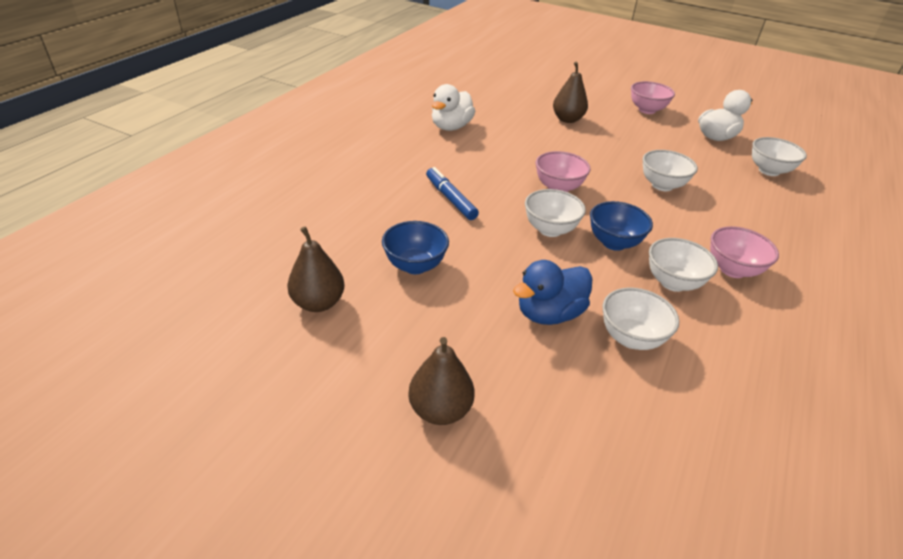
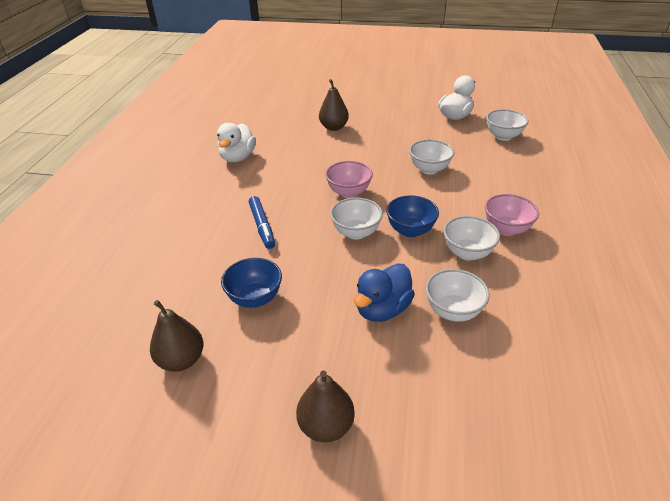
camera: 15 degrees left, 0 degrees up
blue marker [426,167,479,220] -> blue marker turned 150 degrees counterclockwise [249,196,275,249]
pink bowl [631,81,675,114] -> none

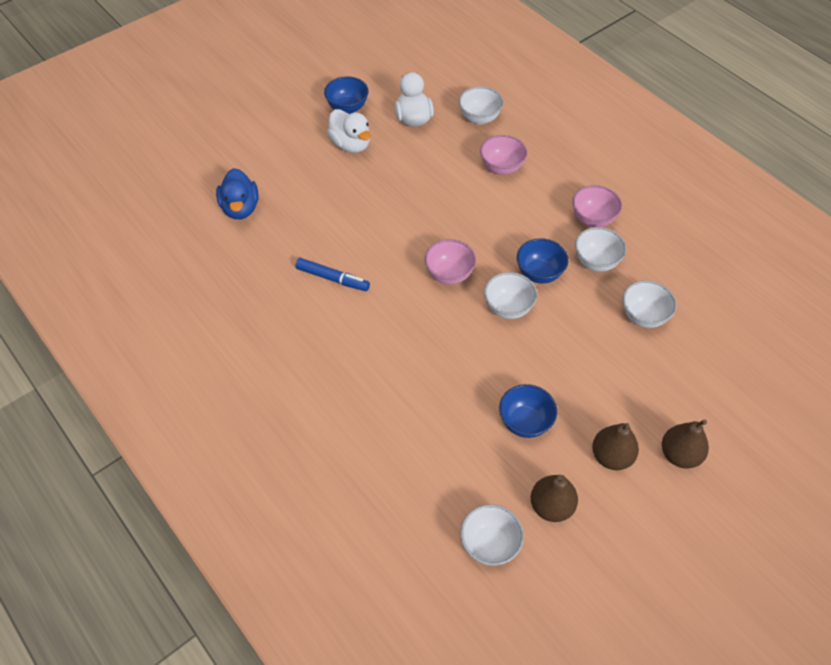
camera: 50 degrees left, 15 degrees up
white duck [217,123,256,162] -> white duck moved to [327,109,371,153]
blue marker [249,196,275,249] -> blue marker moved to [295,258,370,291]
brown pear [319,79,349,131] -> brown pear moved to [592,423,639,470]
blue duck [354,263,415,322] -> blue duck moved to [216,168,258,219]
white bowl [409,139,454,174] -> white bowl moved to [460,504,524,566]
none -> blue bowl [324,76,369,114]
none -> pink bowl [480,135,527,175]

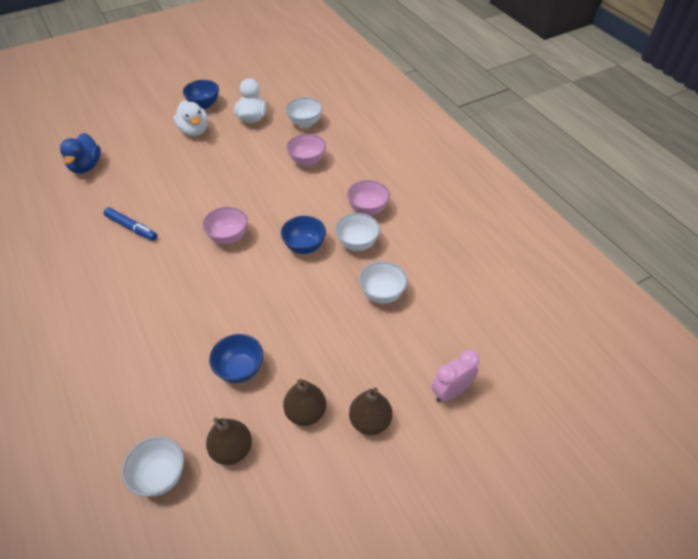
camera: 10 degrees right, 5 degrees down
white bowl [484,272,537,319] -> none
none -> pink clock [431,350,480,402]

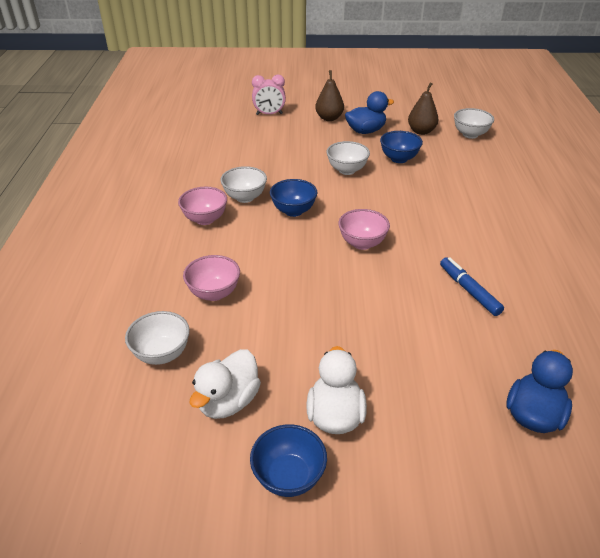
camera: 150 degrees left, 10 degrees down
brown pear [283,379,326,426] -> blue duck [345,91,394,134]
white bowl [359,261,407,304] -> white bowl moved to [326,141,370,175]

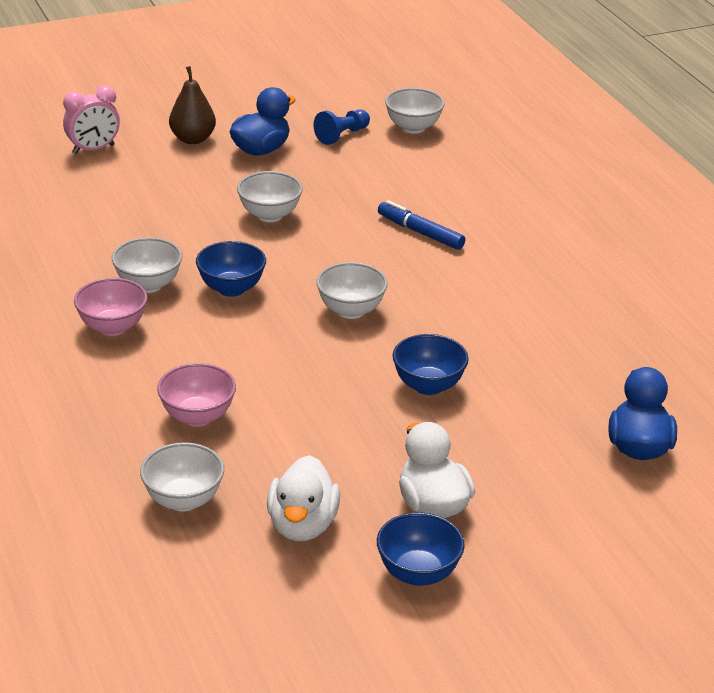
camera: 25 degrees left, 5 degrees down
pink bowl [338,209,390,250] -> white bowl [316,262,388,319]
blue bowl [380,131,423,163] -> blue bowl moved to [393,334,469,395]
brown pear [408,83,439,135] -> blue pawn [314,109,370,145]
blue marker [440,257,504,316] -> blue marker moved to [378,200,465,250]

